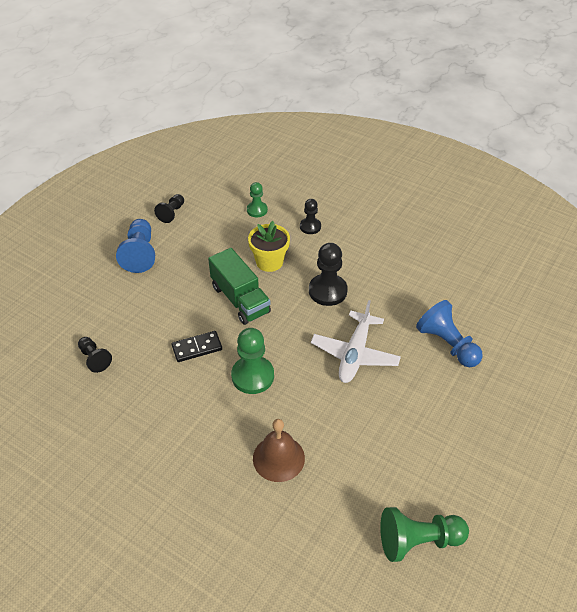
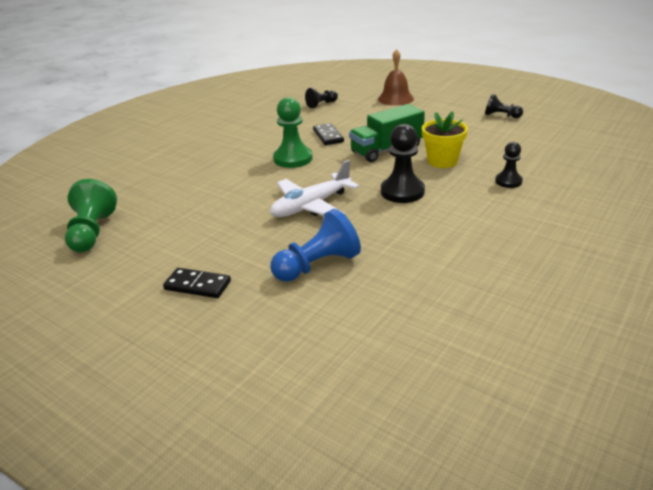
camera: 95 degrees right, 15 degrees down
blue pawn [116,219,155,273] -> none
green pawn [247,182,268,217] -> none
brown bell [253,419,305,482] -> brown bell moved to [378,49,414,106]
white plane [311,300,401,383] -> white plane turned 60 degrees counterclockwise [270,160,359,217]
none -> black domino [163,268,231,298]

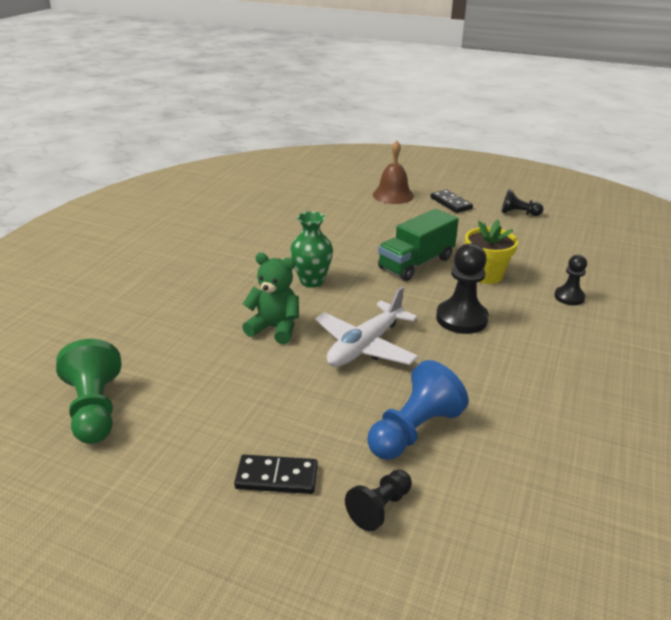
camera: 15 degrees left, 0 degrees up
green pawn [273,97,313,168] -> green vase [290,211,333,288]
black pawn [305,88,338,108] -> black pawn moved to [345,470,412,531]
black domino [313,123,344,145] -> black domino moved to [431,190,473,213]
none -> green teddy bear [242,253,299,344]

